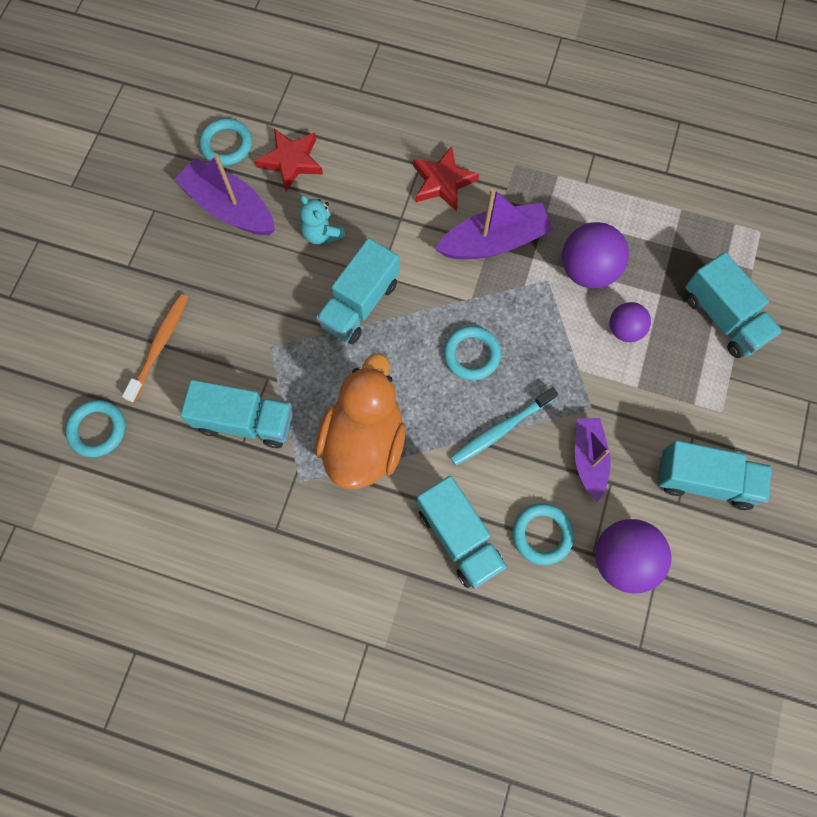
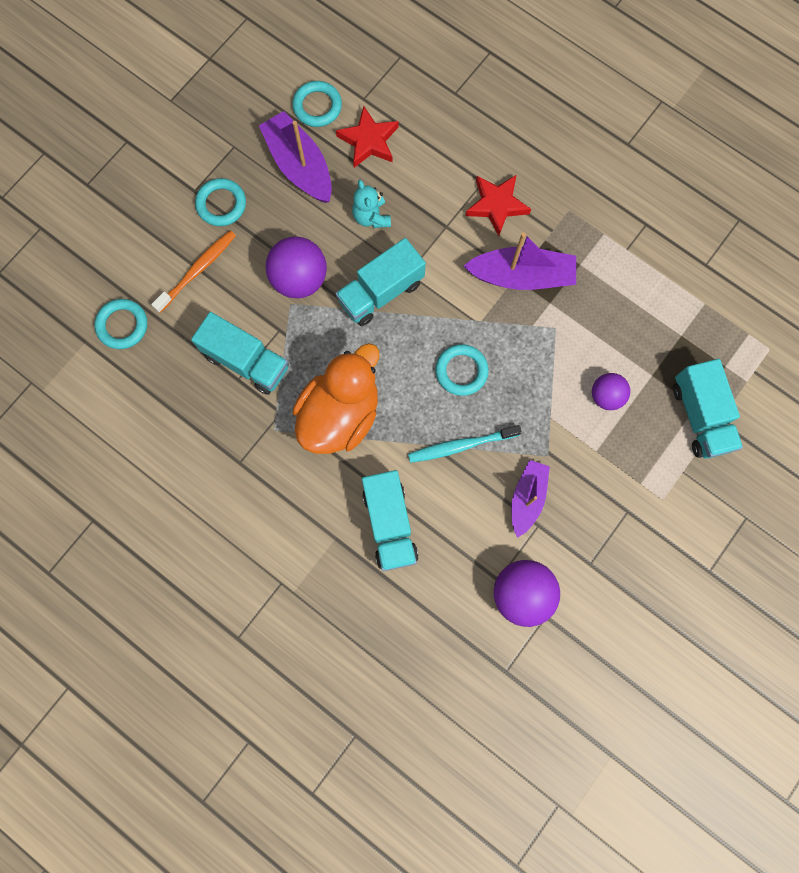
camera: 20 degrees right, 5 degrees up
turquoise ring [512,503,574,565] -> turquoise ring moved to [195,178,246,226]
purple ball [562,222,629,289] -> purple ball moved to [266,236,327,299]
turquoise truck [658,440,772,510] -> none

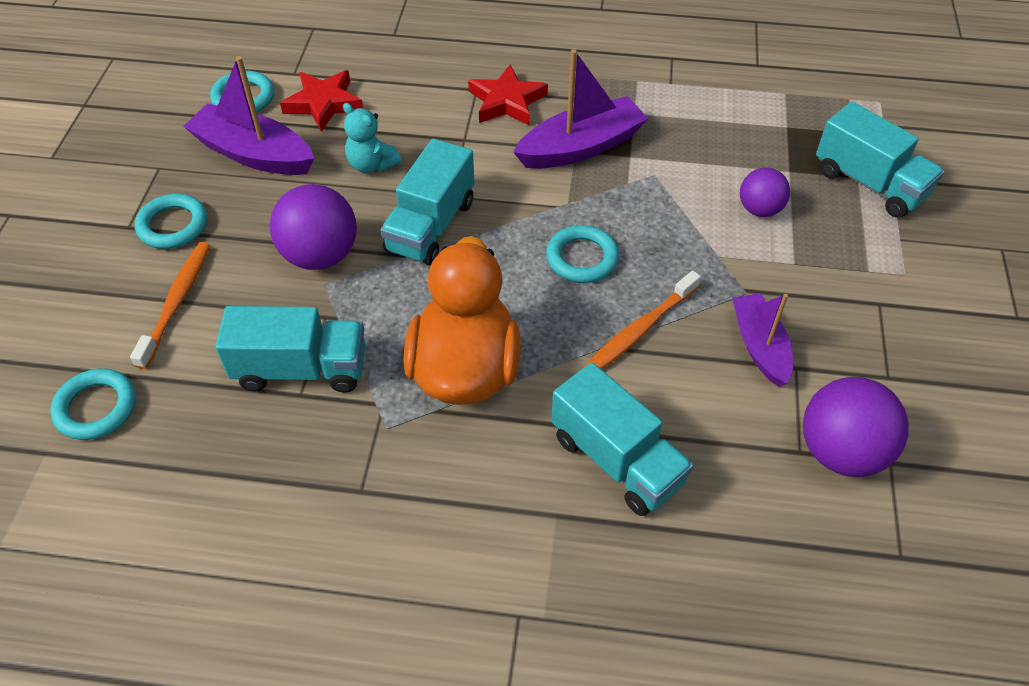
camera: 30 degrees left, 25 degrees down
turquoise toothbrush [408,425,522,463] -> orange toothbrush [583,271,701,369]

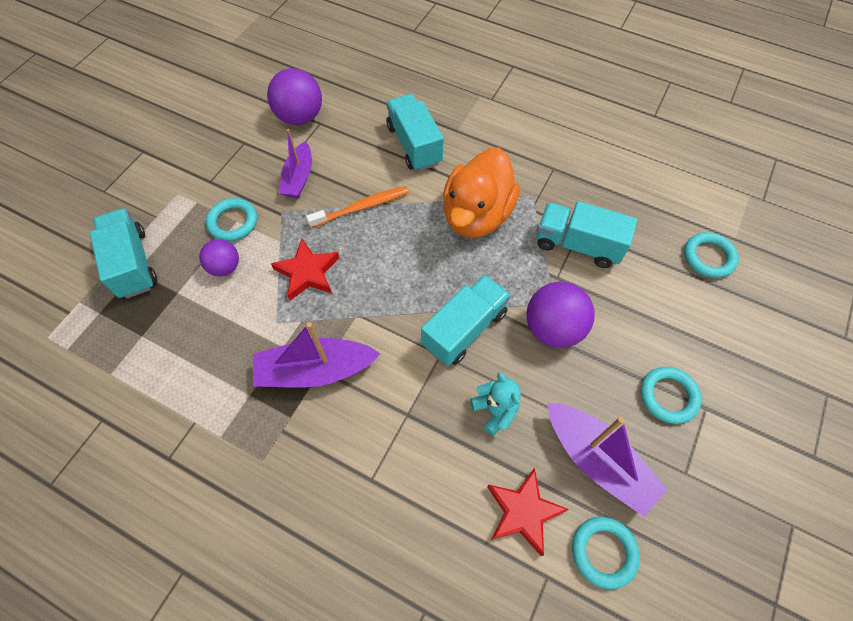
camera: 160 degrees left, 10 degrees up
orange toothbrush [130,242,210,369] -> none
red star [468,65,548,125] -> red star moved to [271,239,339,301]
turquoise ring [546,225,619,283] -> turquoise ring moved to [206,198,257,241]

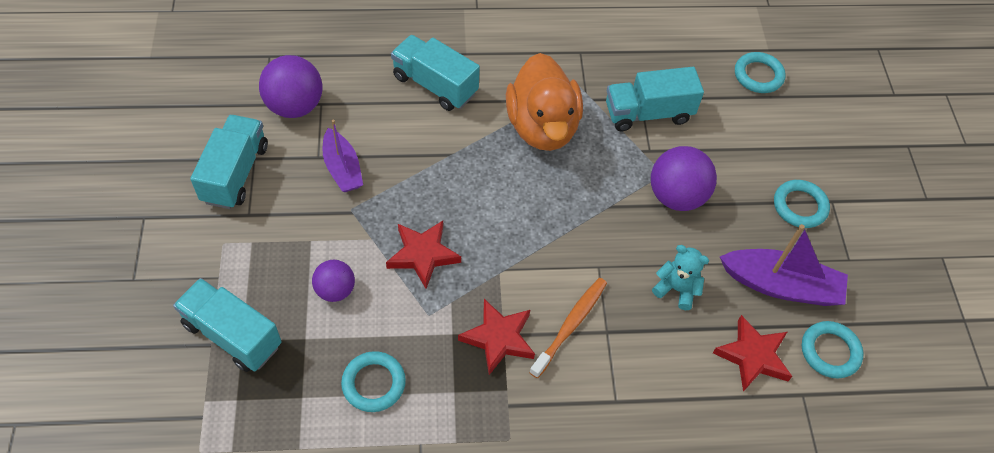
camera: 35 degrees left, 5 degrees down
turquoise ring [206,198,257,241] -> turquoise ring moved to [341,351,406,412]
purple boat [253,322,380,388] -> red star [458,299,535,375]
orange toothbrush [306,186,409,228] -> orange toothbrush moved to [529,278,607,378]
turquoise truck [421,274,511,366] -> turquoise truck moved to [190,115,268,209]

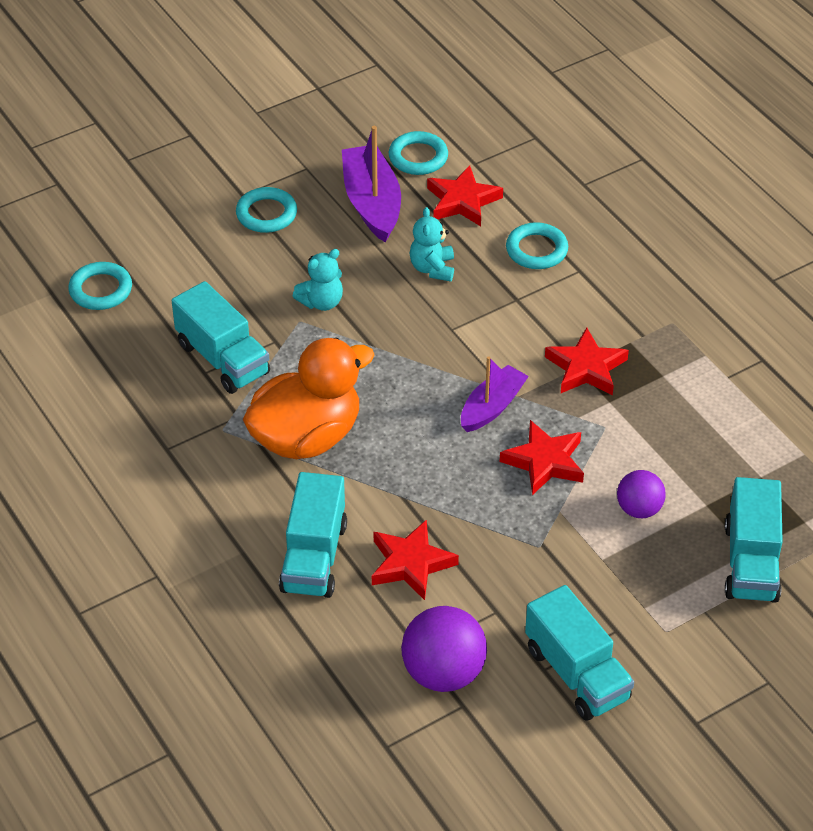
camera: 115 degrees left, 10 degrees down
turquoise truck [190,115,268,209] -> turquoise truck turned 105 degrees counterclockwise [525,585,634,720]
purple boat [322,120,363,192] -> purple boat moved to [461,356,529,432]
turquoise ring [341,351,406,412] -> turquoise ring moved to [506,222,568,269]
orange toothbrush [529,278,607,378] -> none
purple ball [651,146,717,211] -> turquoise teddy bear [293,249,343,311]
none -> red star [372,519,459,600]

